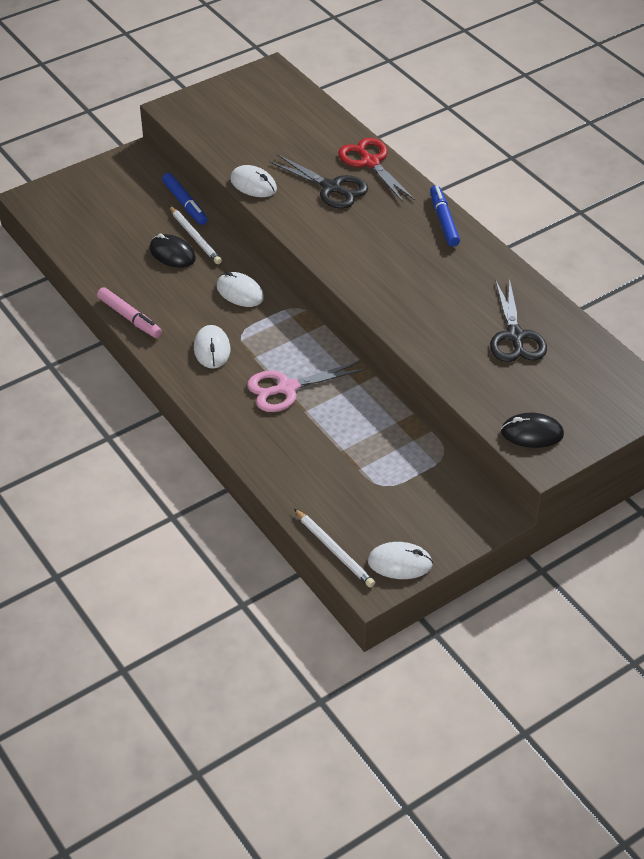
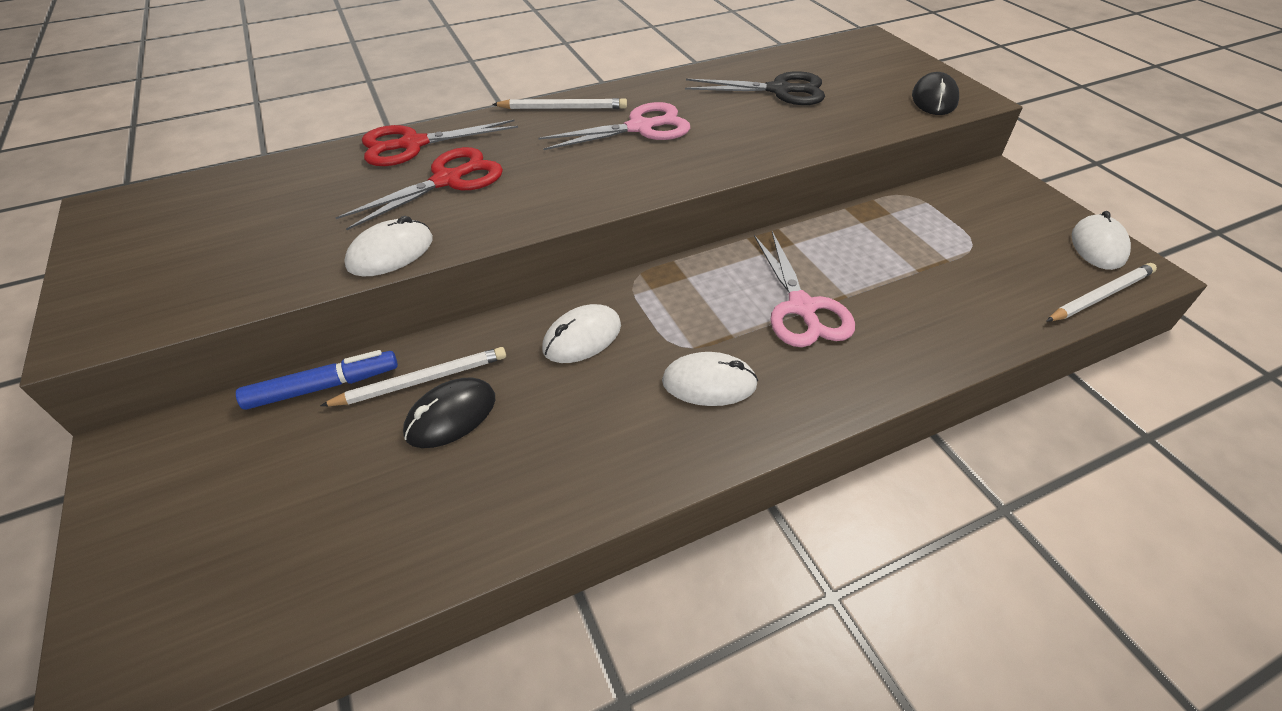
camera: 80 degrees left, 0 degrees up
pink marker [97,287,162,338] -> none
black scissors [269,154,368,209] -> red scissors [335,147,503,230]
blue marker [430,185,460,247] -> white pencil [492,98,627,109]
none -> pink scissors [539,102,690,150]

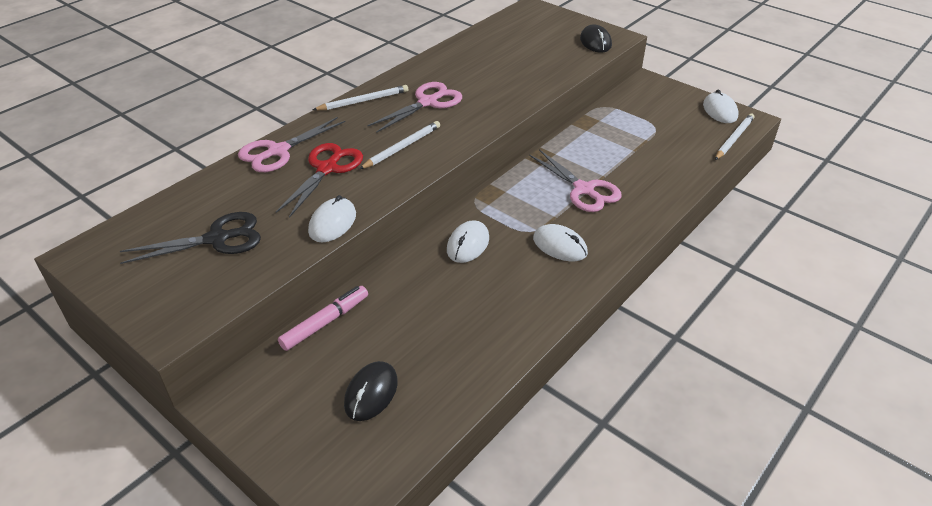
camera: 25 degrees left, 5 degrees down
blue marker [236,350,398,410] -> pink marker [278,286,368,351]
white pencil [320,347,506,406] -> white pencil moved to [360,121,440,169]
red scissors [362,120,518,166] -> pink scissors [238,117,346,172]
black mouse [403,377,495,448] -> black mouse moved to [344,361,398,421]
white mouse [662,352,758,406] -> white mouse turned 60 degrees clockwise [533,224,588,261]
black scissors [685,71,825,105] -> black scissors moved to [120,212,261,264]

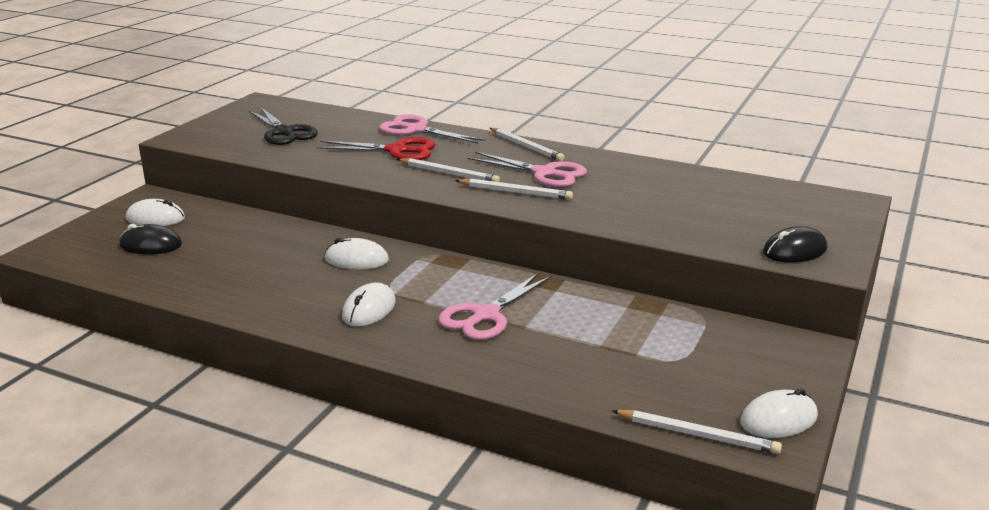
camera: 75 degrees right, 15 degrees down
pink marker [278,286,368,351] -> none
white mouse [308,195,356,242] -> white mouse moved to [126,199,185,226]
none -> white pencil [455,178,573,200]

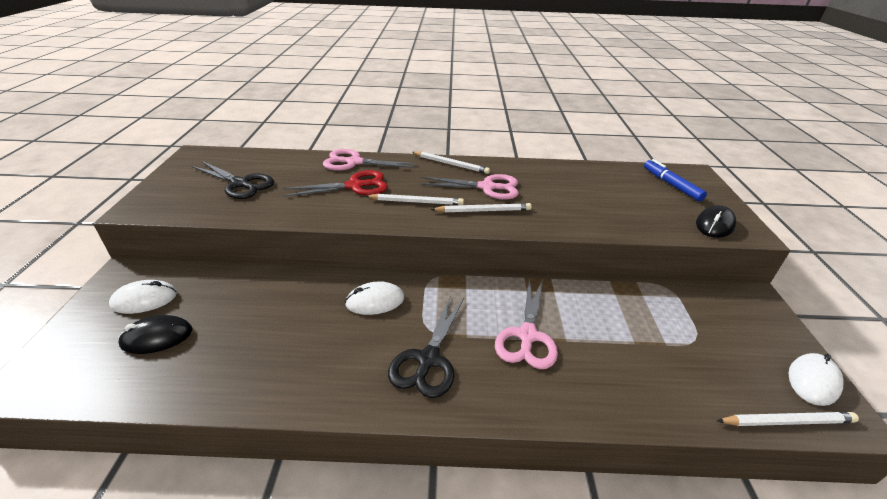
camera: 25 degrees left, 10 degrees up
white mouse [342,282,396,327] -> black scissors [388,295,464,398]
none -> blue marker [644,159,707,201]

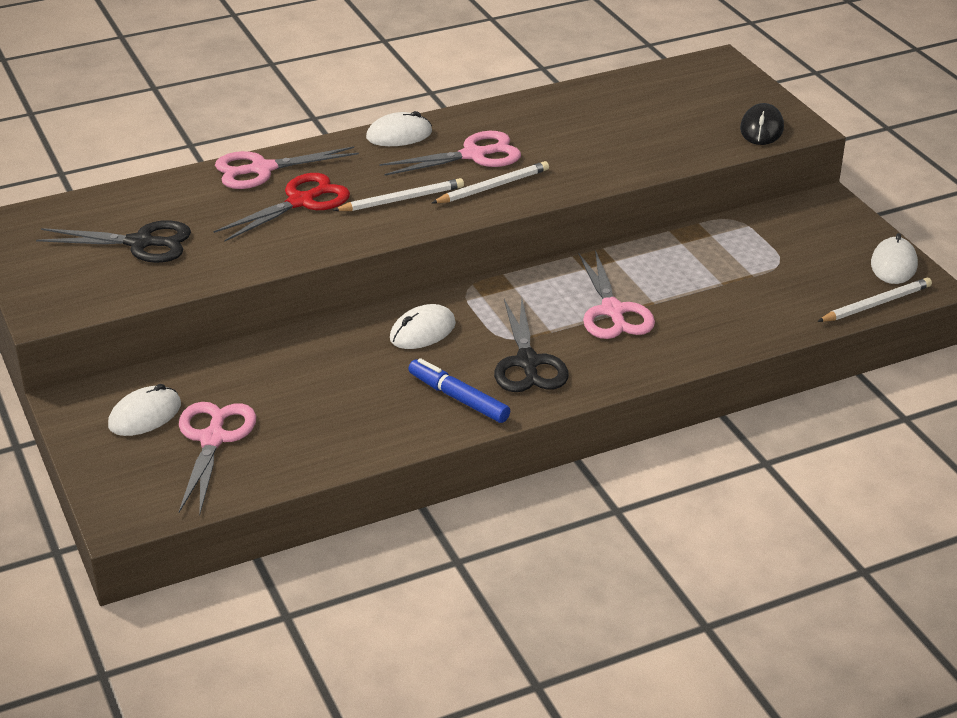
camera: 25 degrees left, 0 degrees up
black mouse [118,315,192,354] -> pink scissors [179,402,256,513]
white pencil [412,151,490,174] -> white mouse [366,111,432,146]
blue marker [644,159,707,201] -> blue marker moved to [408,358,510,423]

